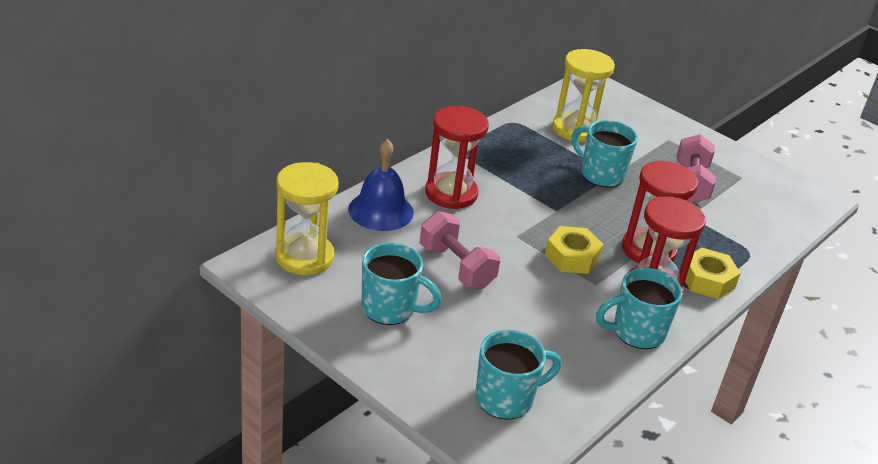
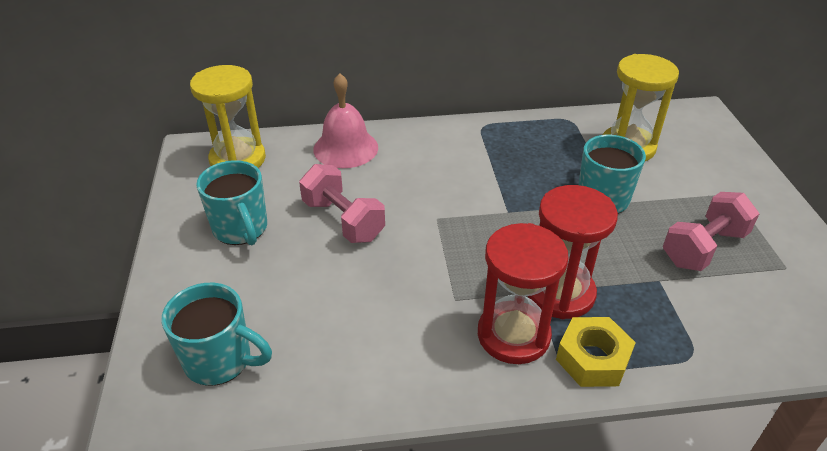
camera: 45 degrees right, 5 degrees up
blue bell [348,139,414,231] -> pink bell [313,73,378,168]
pink dumbbell [420,211,500,289] -> pink dumbbell turned 45 degrees counterclockwise [299,164,385,243]
red hourglass [425,106,489,209] -> none
yellow nut [545,226,603,274] -> none
turquoise mug [596,268,683,349] -> none

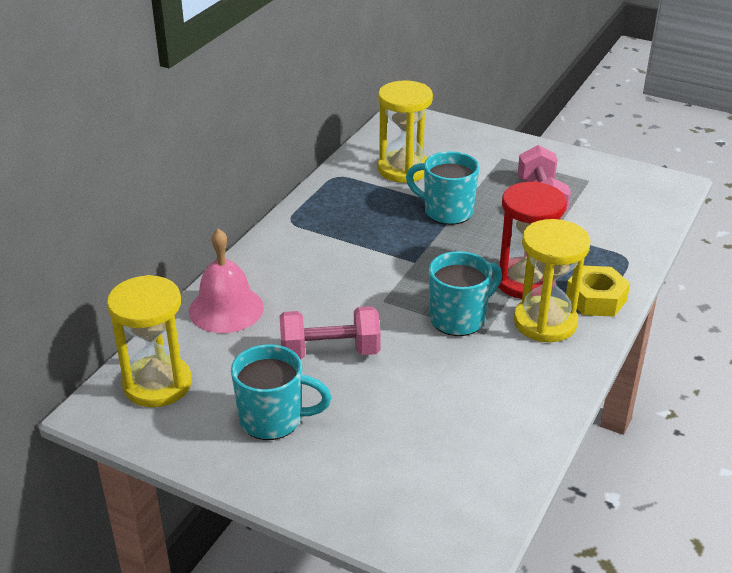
camera: 55 degrees left, 5 degrees down
turquoise mug [161,283,272,386] -> turquoise mug moved to [429,251,502,336]
red hourglass [478,223,569,364] -> yellow hourglass [514,219,590,342]

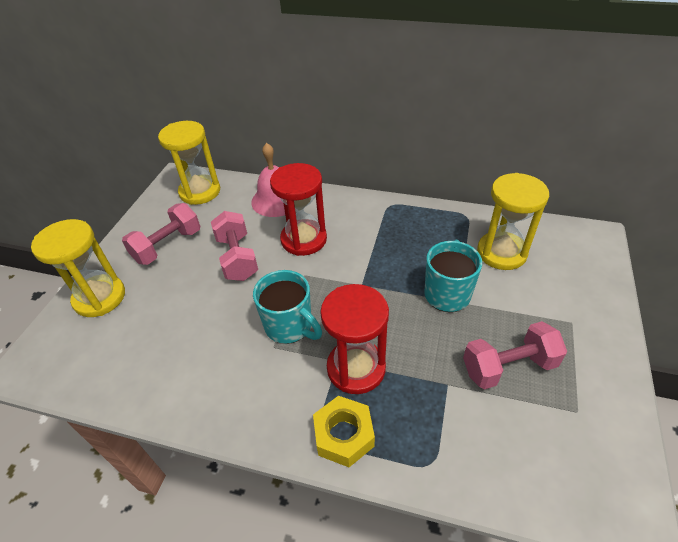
camera: 80 degrees right, 10 degrees up
turquoise mug [231,344,331,440] -> pink dumbbell [122,203,200,265]
yellow hourglass [514,219,590,342] -> yellow hourglass moved to [31,219,125,317]
none -> red hourglass [270,163,327,256]

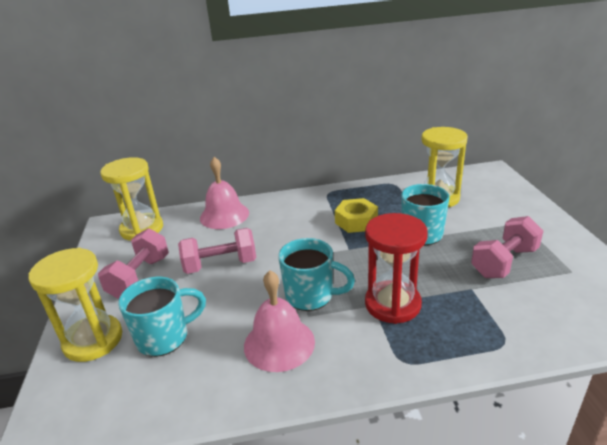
camera: 25 degrees left, 15 degrees down
pink dumbbell [211,211,258,281] -> pink dumbbell turned 60 degrees counterclockwise [178,228,256,274]
red hourglass [270,163,327,256] -> none
yellow nut [313,396,375,467] -> yellow nut moved to [335,198,378,233]
none -> turquoise mug [118,277,206,357]
none -> pink bell [244,270,315,372]

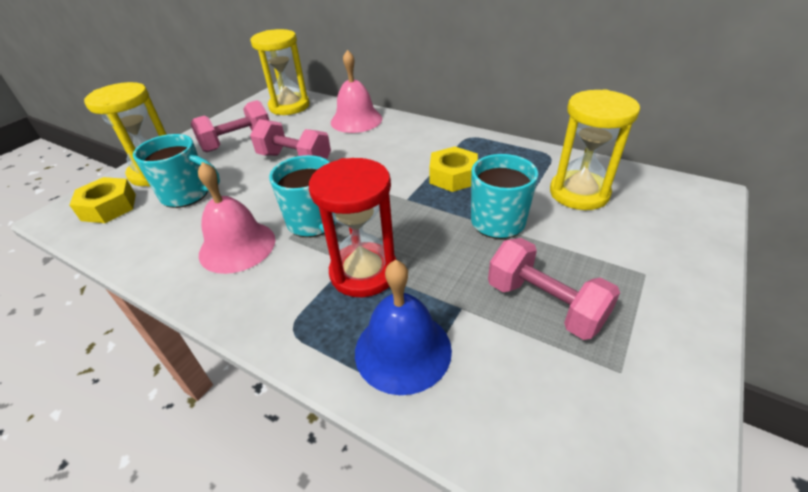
camera: 40 degrees right, 10 degrees up
pink dumbbell [471,216,543,278] -> pink dumbbell turned 45 degrees clockwise [488,238,620,340]
none -> yellow nut [70,177,136,223]
none -> blue bell [355,260,452,395]

